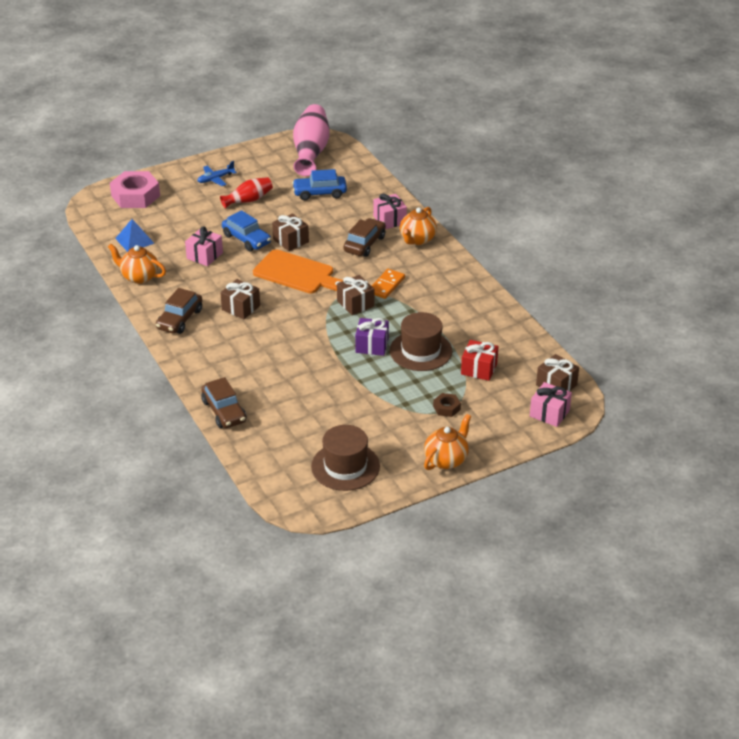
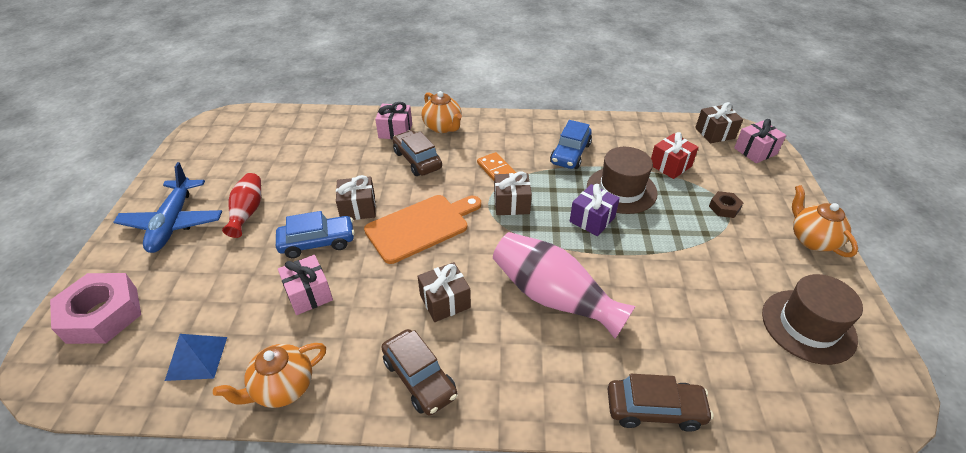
camera: 60 degrees left, 5 degrees up
blue plane [197,161,237,186] -> blue plane [113,162,222,253], size x1.81
blue car [292,169,347,200] -> blue car moved to [550,120,592,169]
pink vase [293,104,330,176] -> pink vase moved to [493,232,635,339]

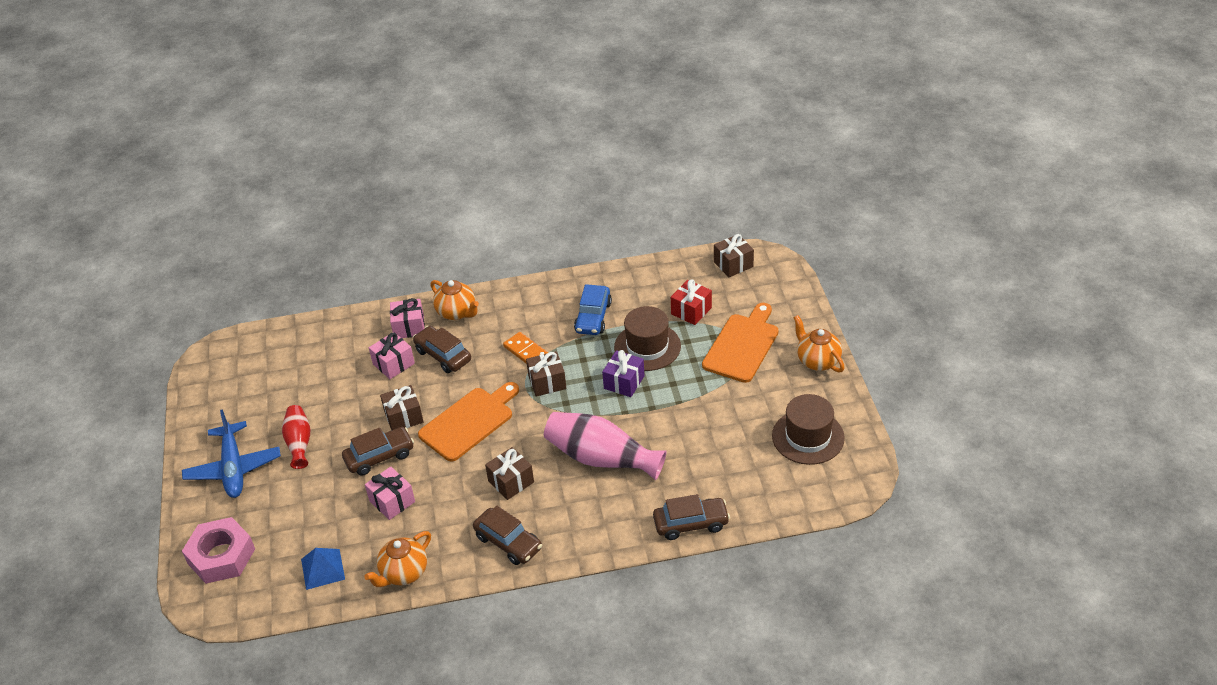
camera: 10 degrees left, 0 degrees up
blue car [276,211,355,258] -> brown car [342,427,414,476]
brown nut [709,191,743,218] -> orange cutting board [702,303,779,383]
pink gift [734,119,786,163] -> pink gift moved to [369,332,415,379]

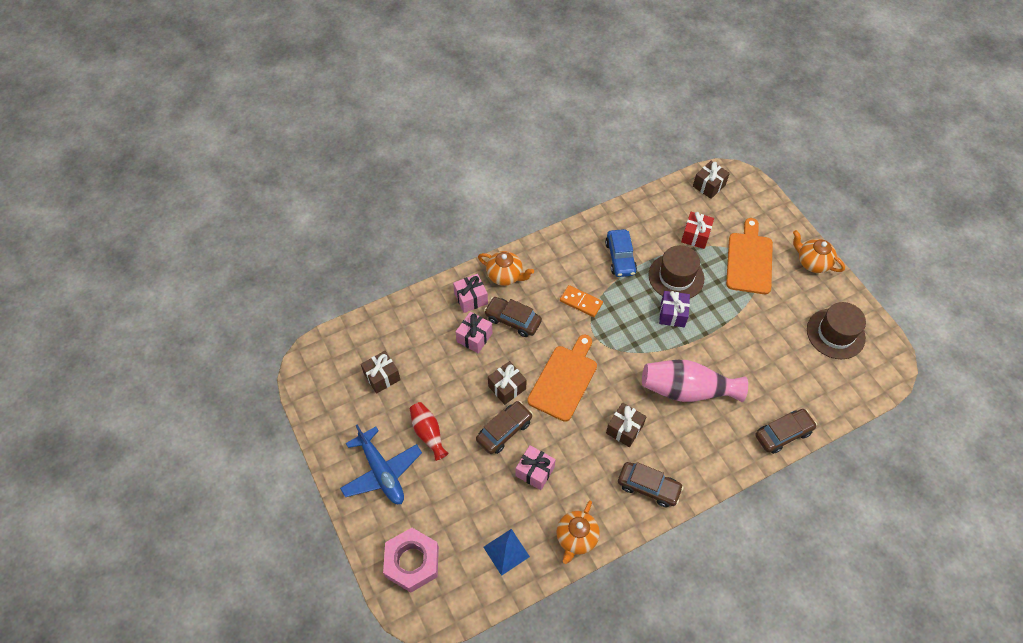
camera: 20 degrees left, 15 degrees up
brown gift [526,351,566,397] -> brown gift moved to [361,351,401,394]

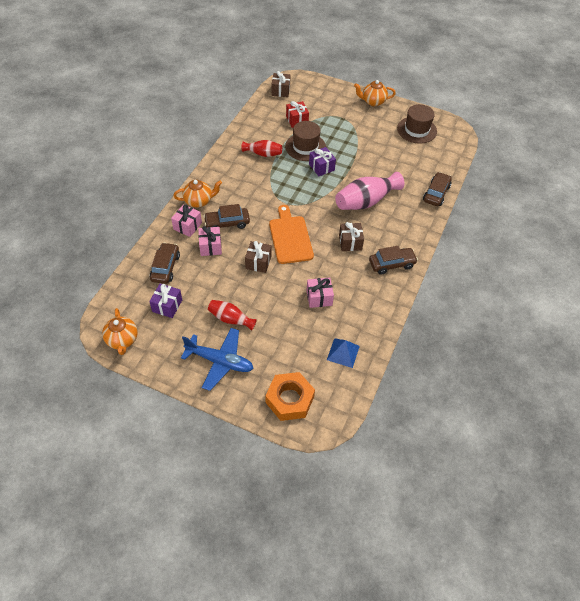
camera: 40 degrees left, 5 degrees down
brown gift [361,351,401,394] -> purple gift [149,284,182,318]
pink nut [383,528,439,593] -> orange nut [265,372,315,421]
brown car [476,401,533,454] -> brown car moved to [150,242,180,284]
orange teapot [556,500,600,564] -> orange teapot moved to [102,308,138,355]
orange domino [560,285,603,317] -> none
blue car [605,229,637,277] -> red vase [241,140,282,157]
orange cutting board [726,218,773,294] -> none

